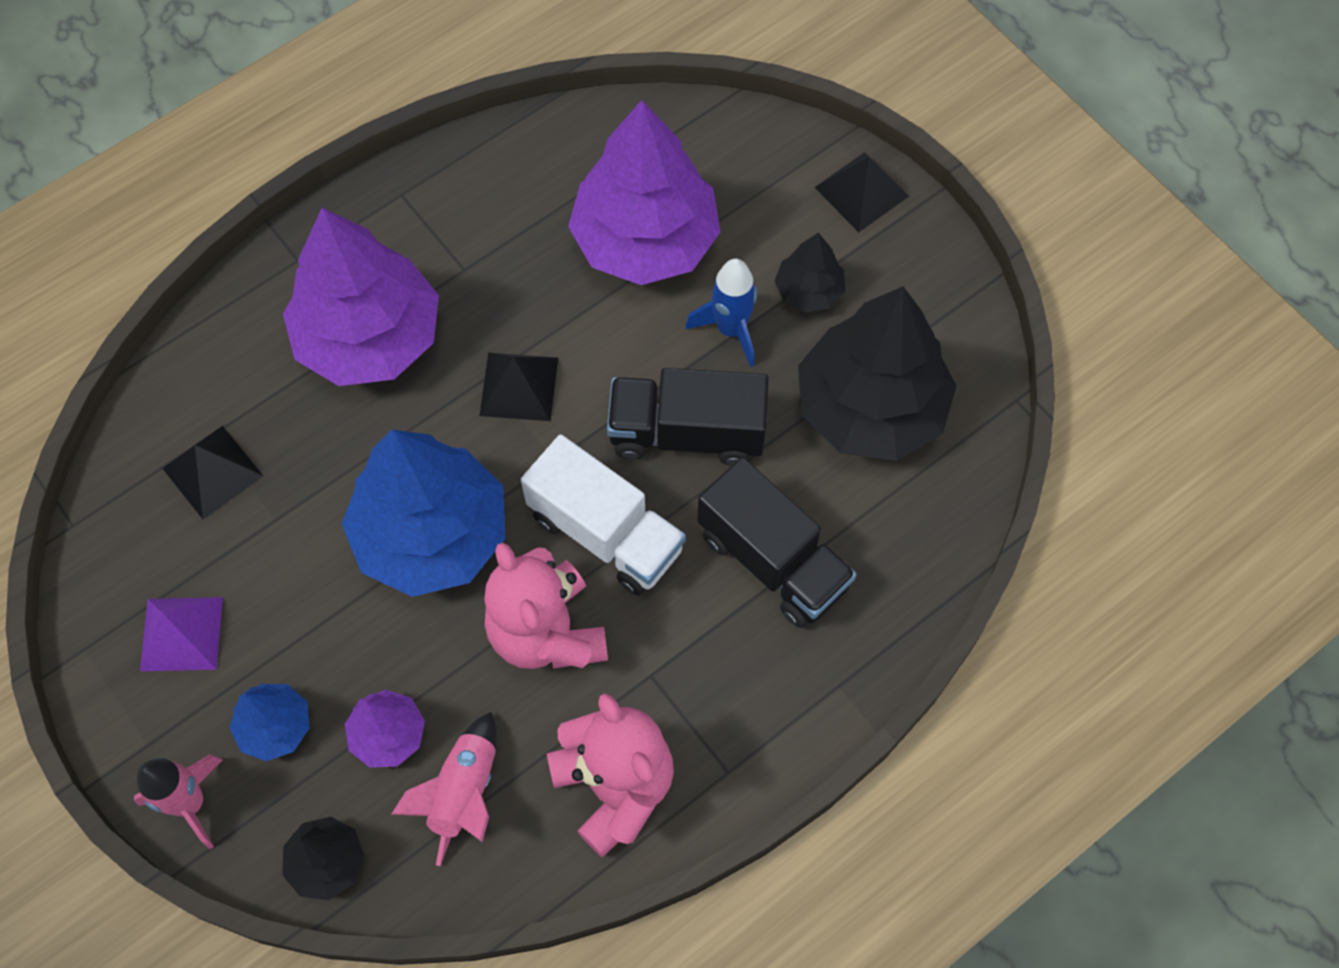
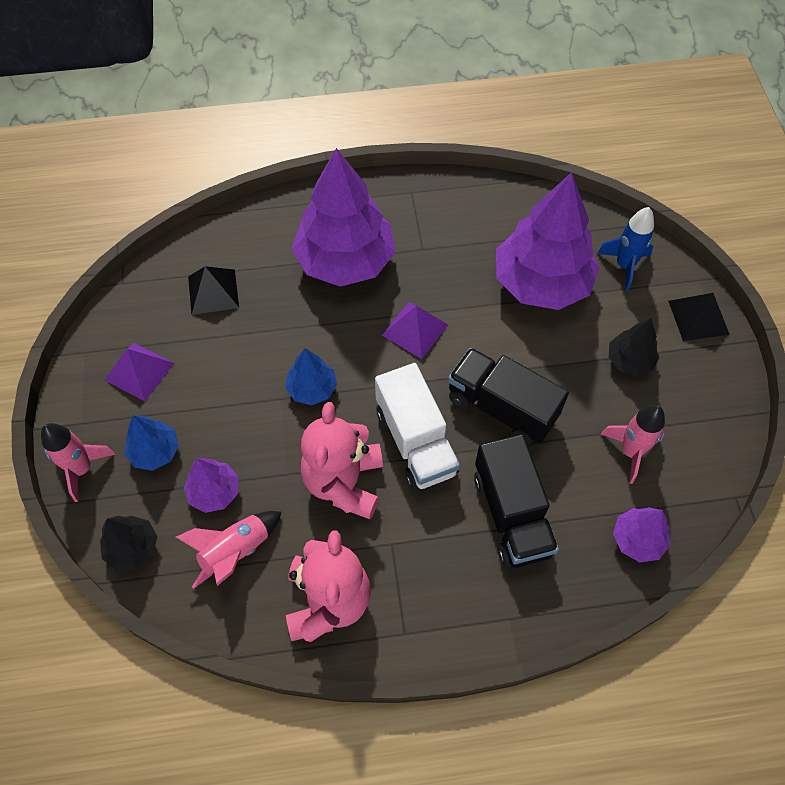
camera: 30 degrees right, 5 degrees down
blue tree [342,430,506,597] -> blue tree [285,348,337,405], size x0.47
black pyramid [479,353,558,421] -> purple pyramid [382,302,448,359]
blue rocket [685,258,757,367] -> blue rocket moved to [597,207,654,291]
black tree [798,286,957,461] -> pink rocket [600,405,665,484]
none -> purple tree [613,507,670,562]

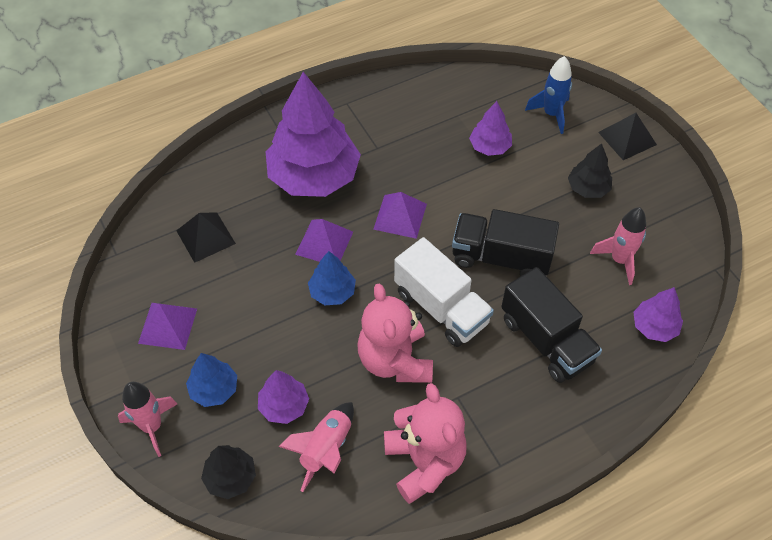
camera: 20 degrees left, 5 degrees down
purple tree [496,172,600,310] -> purple tree [469,101,512,156], size x0.47
none -> purple pyramid [295,219,353,262]

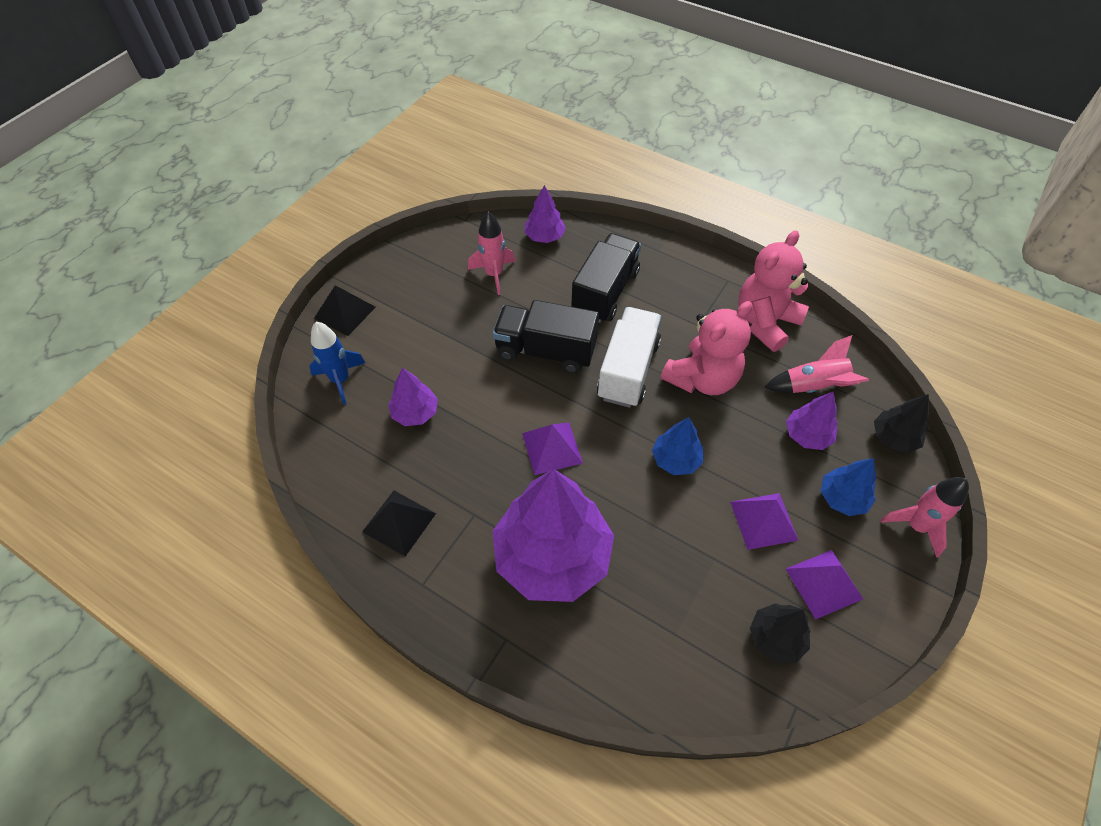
camera: 120 degrees left, 0 degrees up
black pyramid [176,212,236,263] -> black pyramid moved to [362,491,436,557]
purple pyramid [295,219,353,262] -> purple pyramid moved to [730,493,799,550]
black truck [452,209,559,276] -> black truck turned 120 degrees clockwise [493,300,599,374]
black tree [568,143,612,198] -> black tree moved to [750,603,811,663]

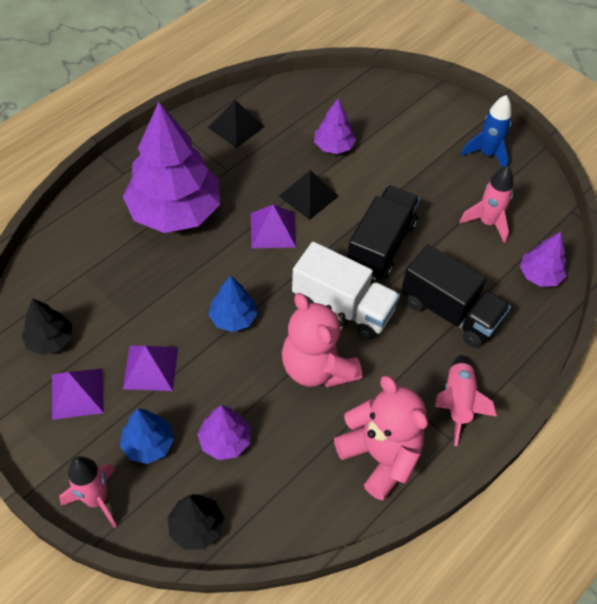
camera: 100 degrees right, 0 degrees up
blue rocket [309,322,365,405] -> blue rocket moved to [461,95,512,168]
black pyramid [314,285,376,336] -> black pyramid moved to [279,170,339,220]
pink rocket [764,335,869,393] -> pink rocket moved to [435,355,497,446]

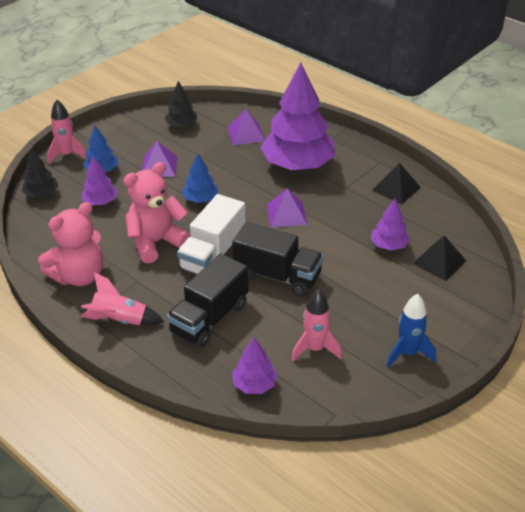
camera: 90 degrees right, 15 degrees down
purple pyramid [52,369,104,420] -> purple pyramid moved to [228,109,265,145]
black pyramid [279,170,339,220] -> black pyramid moved to [412,236,466,281]

